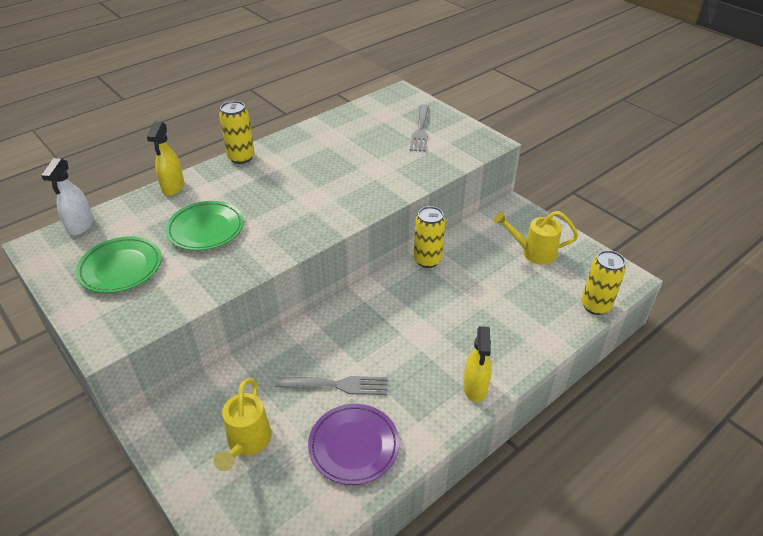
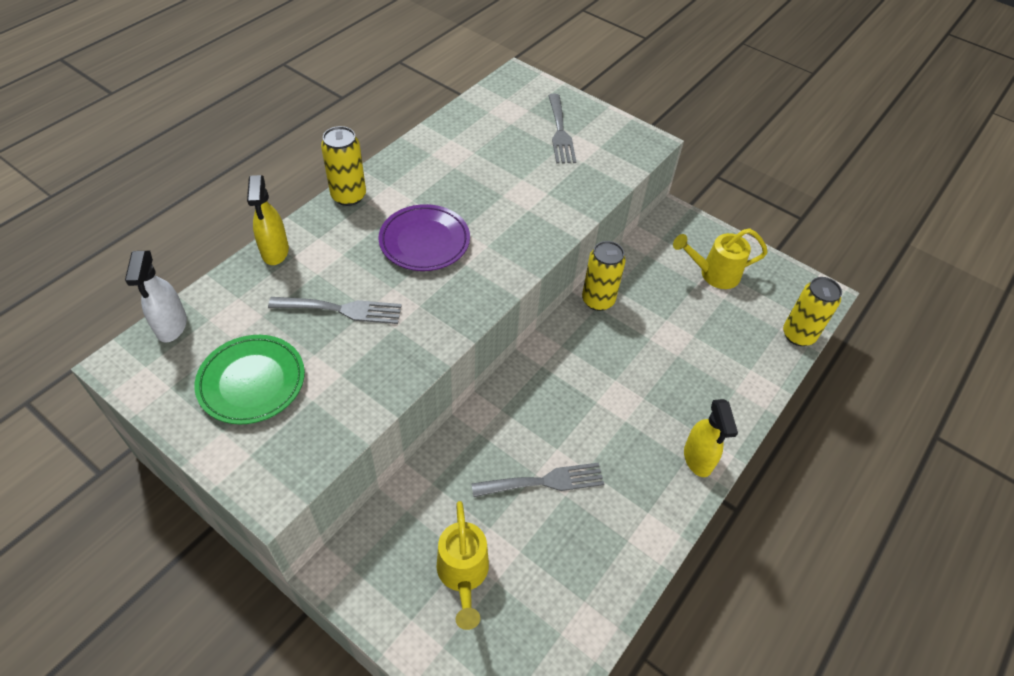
camera: 15 degrees left, 10 degrees up
green plate [165,201,244,251] -> grey fork [268,297,402,324]
purple plate [308,404,399,485] -> purple plate moved to [379,204,470,271]

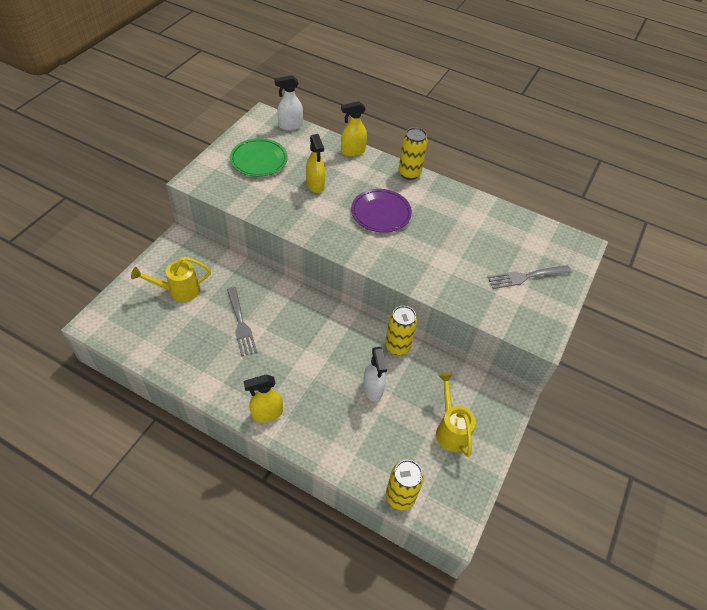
camera: 80 degrees right, 0 degrees up
grey fork [268,297,402,324] -> yellow spray bottle [306,134,325,193]
none -> white spray bottle [363,347,387,401]

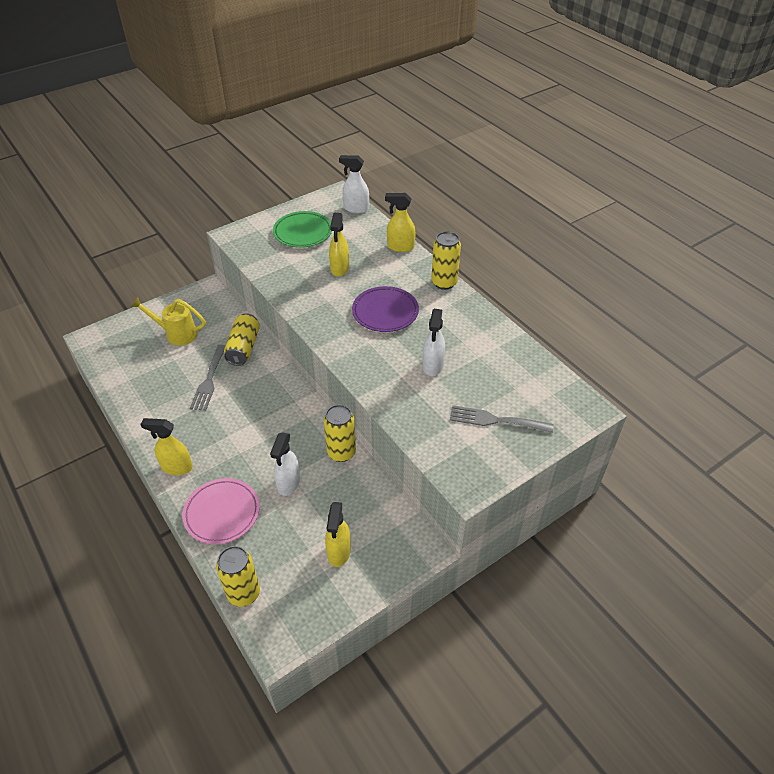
camera: 30 degrees right, 5 degrees down
yellow watering can [436,373,476,457] -> yellow spray bottle [325,502,351,567]
none -> pink plate [182,478,260,544]
none -> yellow can [224,313,260,366]
none -> white spray bottle [422,309,445,376]

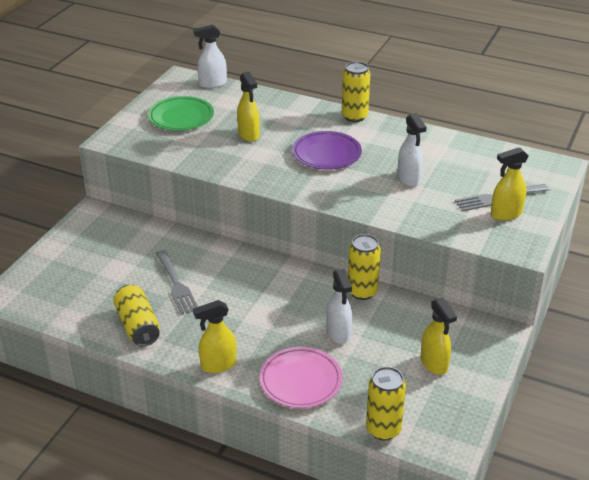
camera: 30 degrees left, 10 degrees down
yellow watering can [131,297,206,346] -> none
yellow can [224,313,260,366] -> yellow can moved to [113,284,160,346]
yellow spray bottle [385,193,415,252] -> yellow spray bottle moved to [491,147,529,220]

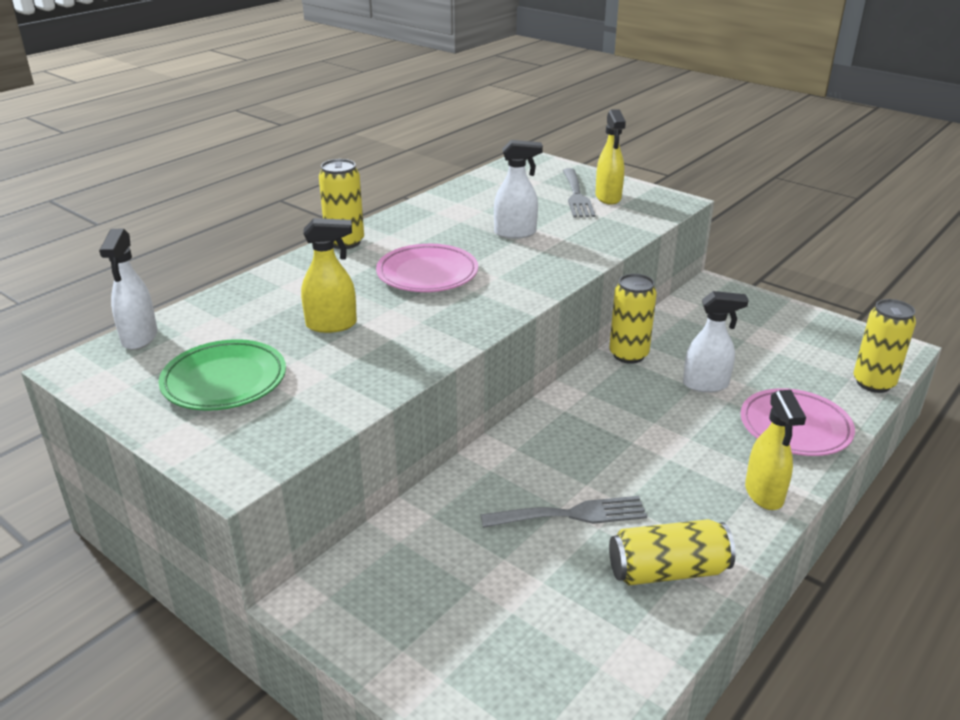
camera: 75 degrees left, 5 degrees down
purple plate [292,131,362,170] -> pink plate [376,244,478,292]
yellow spray bottle [421,298,457,375] -> none

